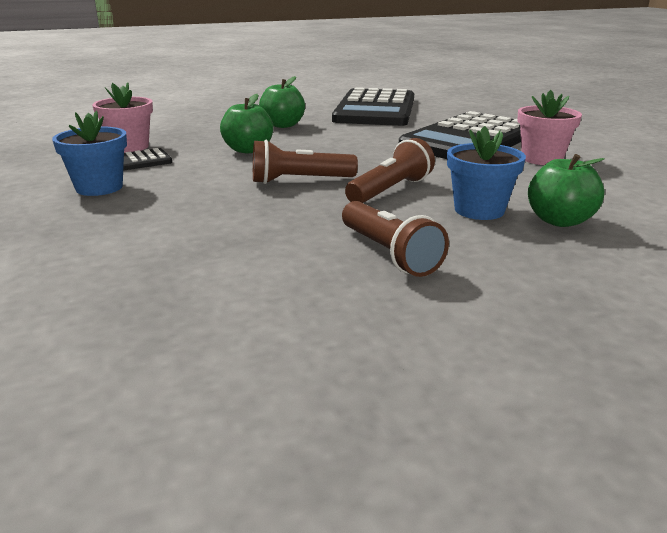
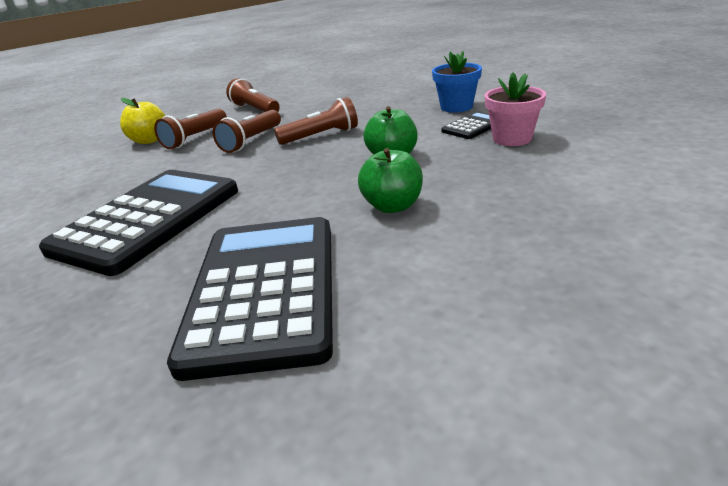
camera: 170 degrees right, 5 degrees up
blue flower pot [447,126,526,220] -> brown flashlight [154,108,227,149]
pink flower pot [517,90,582,165] -> none
green apple [528,154,605,227] -> yellow apple [120,98,165,144]

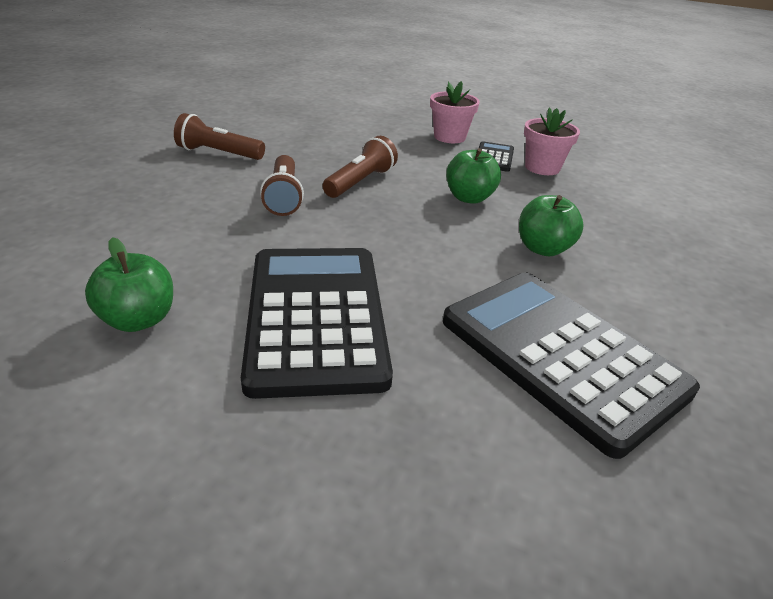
camera: 40 degrees left, 5 degrees up
yellow apple [120,98,165,144] -> none
brown flashlight [154,108,227,149] -> none
blue flower pot [432,51,482,112] -> pink flower pot [430,81,480,143]
none -> green apple [85,237,173,332]

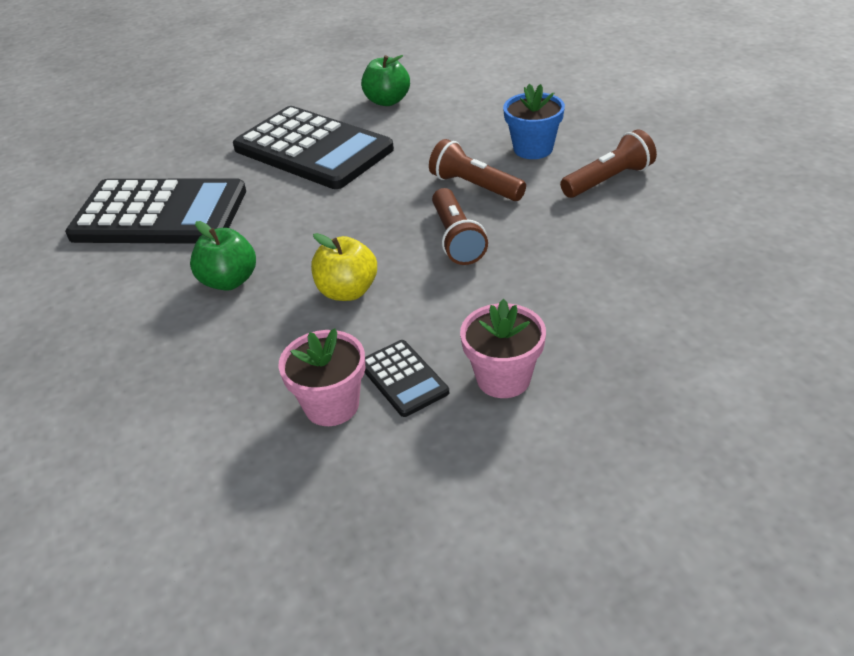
camera: 140 degrees right, 5 degrees up
green apple [446,148,501,204] -> yellow apple [311,233,377,301]
none -> blue flower pot [503,84,565,159]

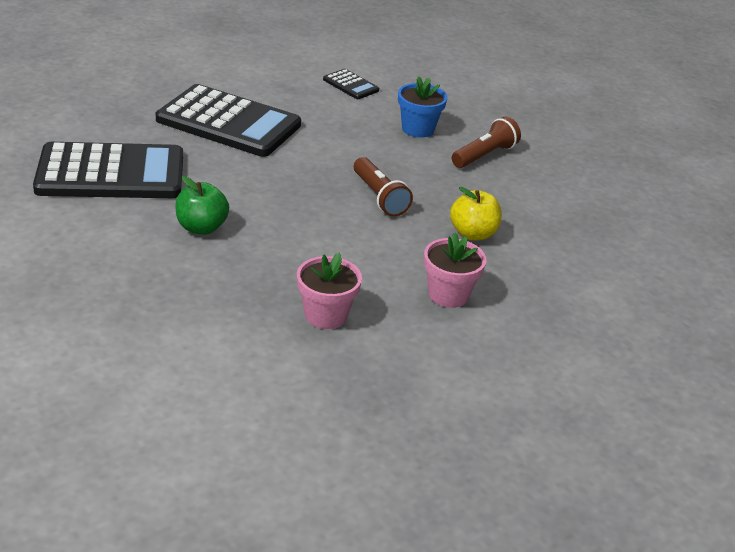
camera: 20 degrees left, 5 degrees down
yellow apple [311,233,377,301] -> yellow apple moved to [450,187,502,240]
green apple [361,55,410,106] -> none
black calculator [364,340,449,417] -> black calculator moved to [323,69,379,99]
brown flashlight [429,139,526,201] -> none

